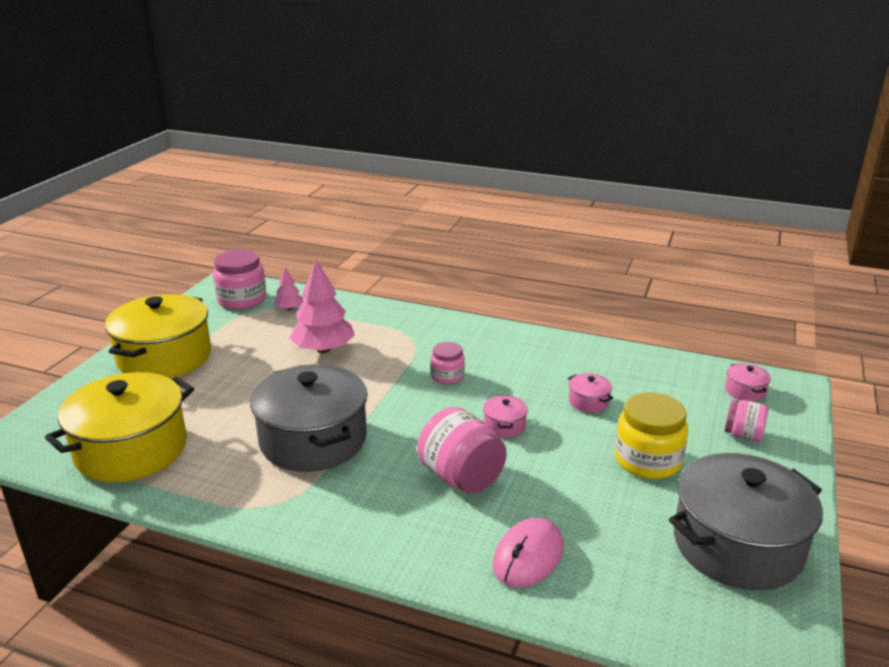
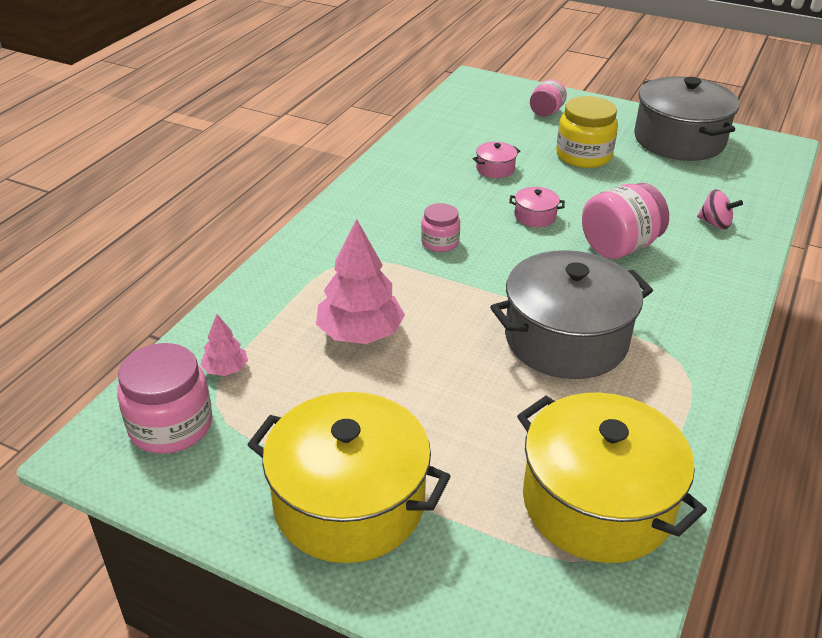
camera: 85 degrees left, 10 degrees up
pink mouse [493,518,563,587] -> pink spinning top [697,189,743,230]
pink pot [725,363,771,402] -> none

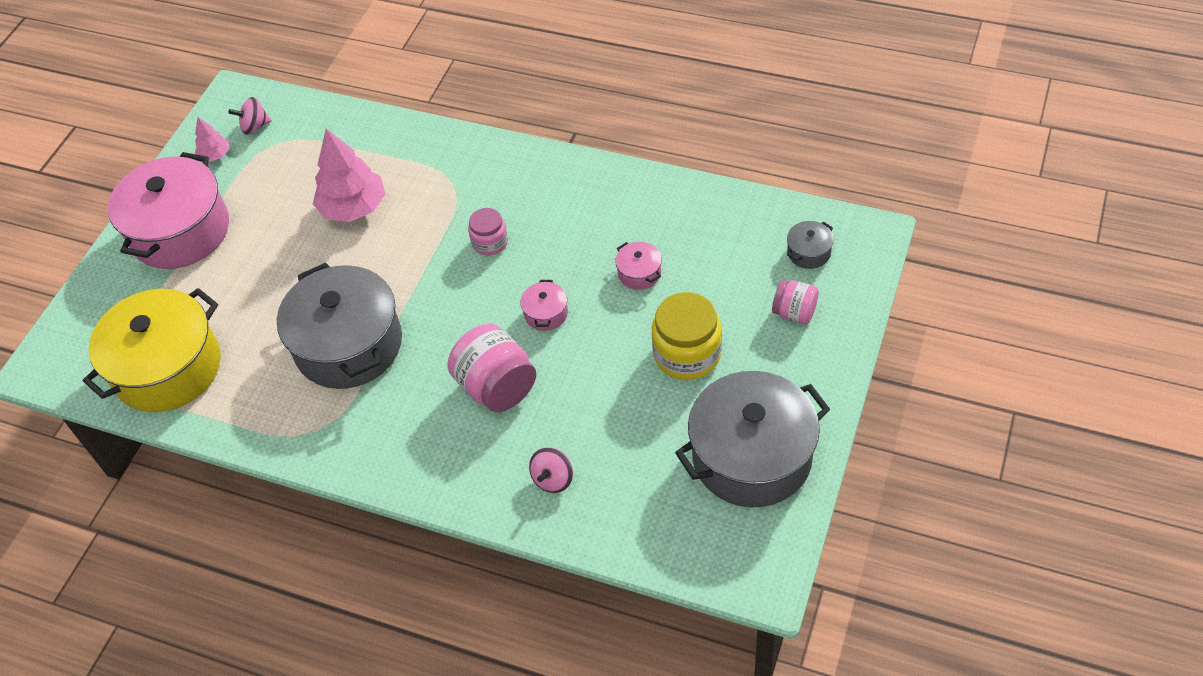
camera: 90 degrees right, 15 degrees up
pink jar [117,343,212,454] -> pink spinning top [229,97,272,135]
pink tree [200,314,248,376] -> pink tree moved to [195,117,230,161]
yellow pot [247,392,451,563] -> pink pot [108,152,229,269]
none -> grey pot [787,221,834,269]

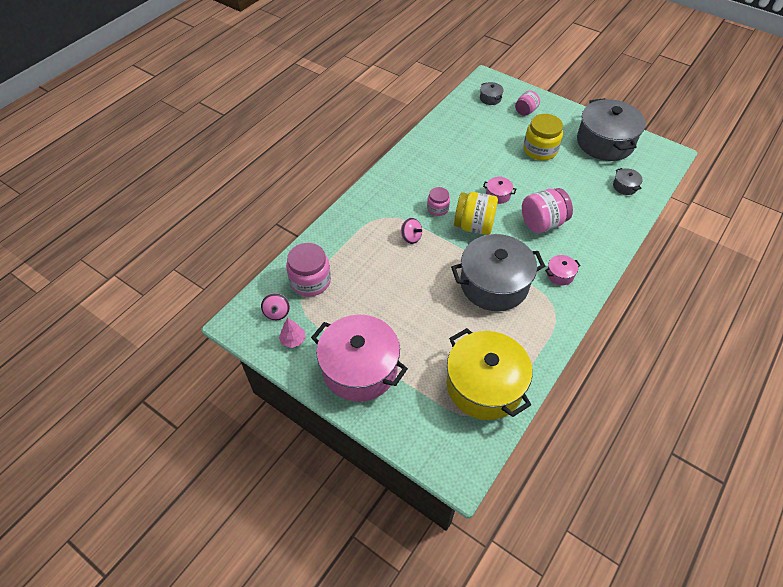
camera: 80 degrees left, 0 degrees up
pink tree [313,129,385,222] -> none
pink spinning top [529,447,573,493] -> pink spinning top moved to [401,218,422,244]
pink pot [615,242,662,290] -> pink pot moved to [545,255,581,285]
none -> pink jar [286,243,331,296]
none -> yellow jar [454,192,498,235]
none -> grey pot [613,168,643,195]

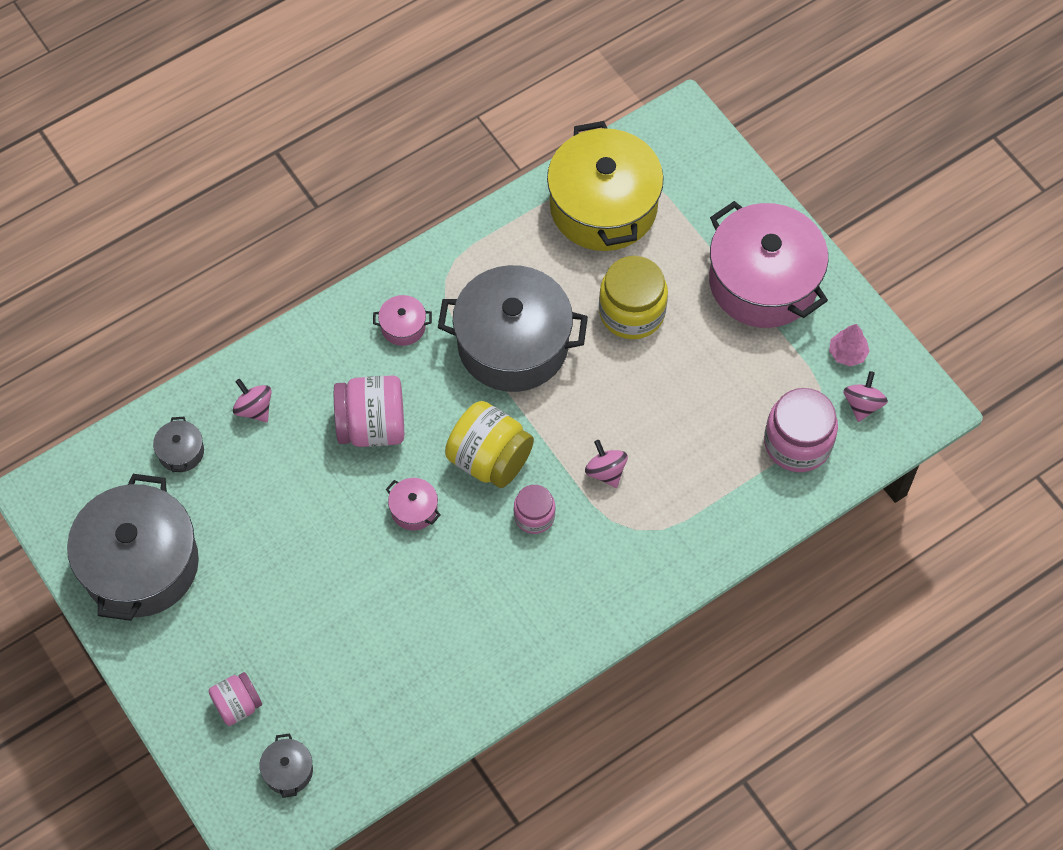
camera: 160 degrees left, 10 degrees up
yellow jar [523,114,563,161] -> yellow jar moved to [599,256,668,339]
none -> pink spinning top [233,379,272,422]

